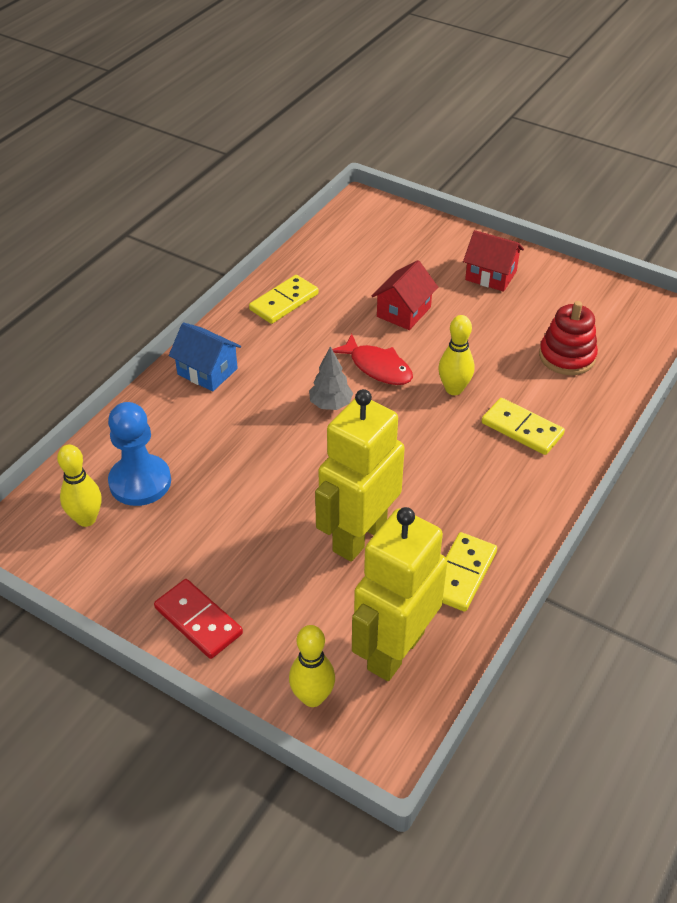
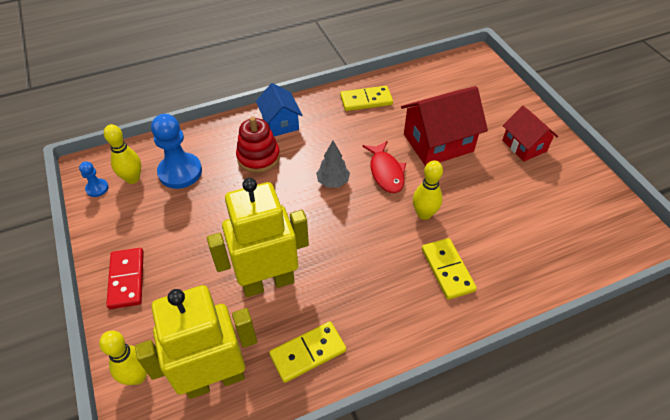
camera: 35 degrees right, 5 degrees up
red house [372,260,438,330] -> red house [401,86,488,166], size x1.62
red stacking toy [539,301,598,375] -> red stacking toy moved to [236,117,280,173]
none -> blue pawn [79,161,109,197]

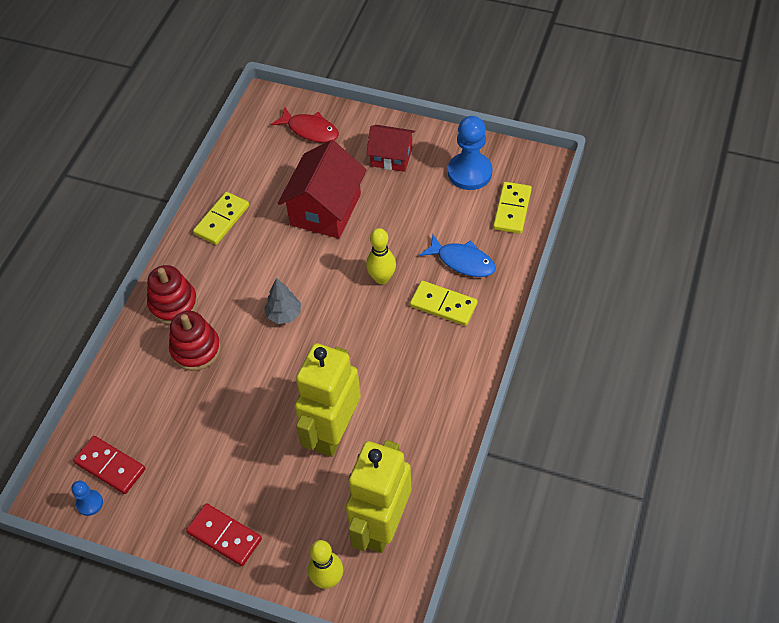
camera: 45 degrees left, 5 degrees up
yellow bowling pin [104,124,141,184] -> red domino [73,436,145,494]
blue pawn [151,114,202,189] -> blue pawn moved to [448,116,492,190]
blue house [256,83,303,136] -> red stacking toy [147,265,198,324]
yellow domino [269,321,346,383] -> yellow domino moved to [493,182,532,234]
red fish [362,141,406,193] -> red fish moved to [271,107,339,143]
none -> blue fish [419,235,496,277]

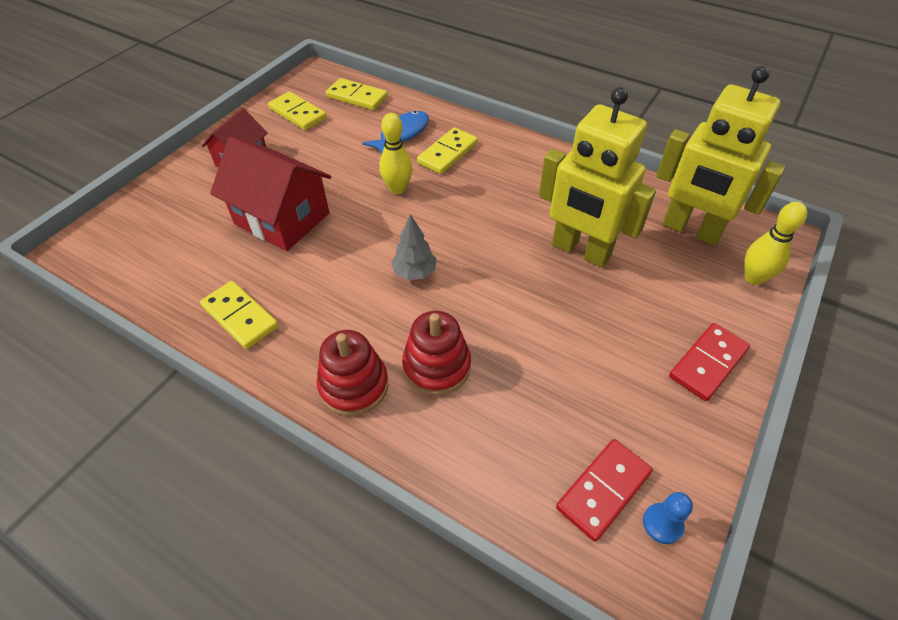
camera: 80 degrees left, 5 degrees down
red fish [271,107,339,143] -> none
blue pawn [448,116,492,190] -> yellow domino [268,91,327,130]

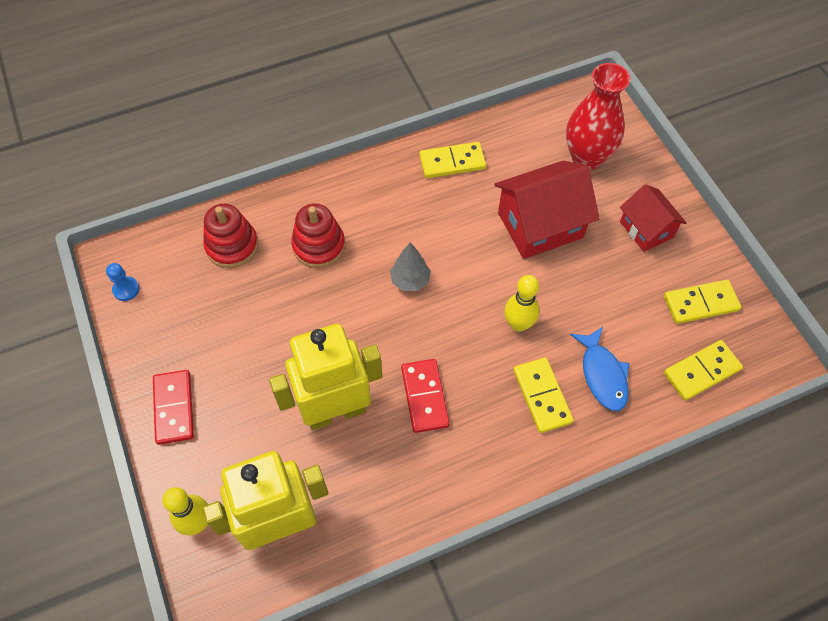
camera: 125 degrees right, 10 degrees up
red stacking toy [317,330,388,416] -> red stacking toy moved to [203,204,258,268]
red domino [556,439,653,542] -> red domino moved to [401,359,450,433]
none -> red vase [566,63,630,170]

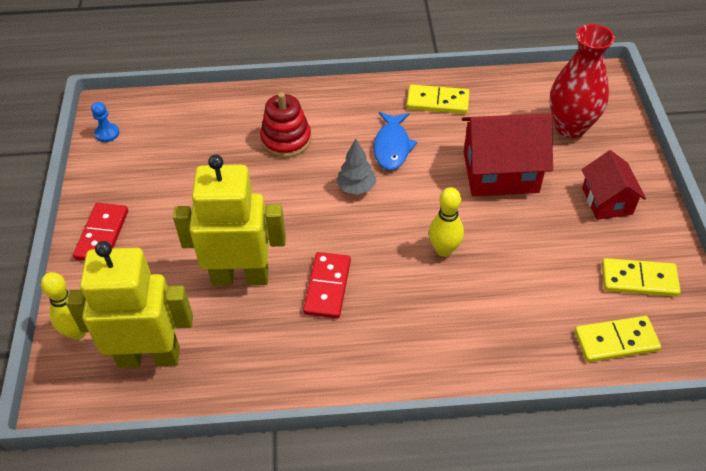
camera: 20 degrees right, 10 degrees down
red stacking toy [203,204,258,268] -> none
yellow domino [513,357,574,433] -> none
blue fish [570,327,630,411] -> blue fish moved to [374,112,417,170]

